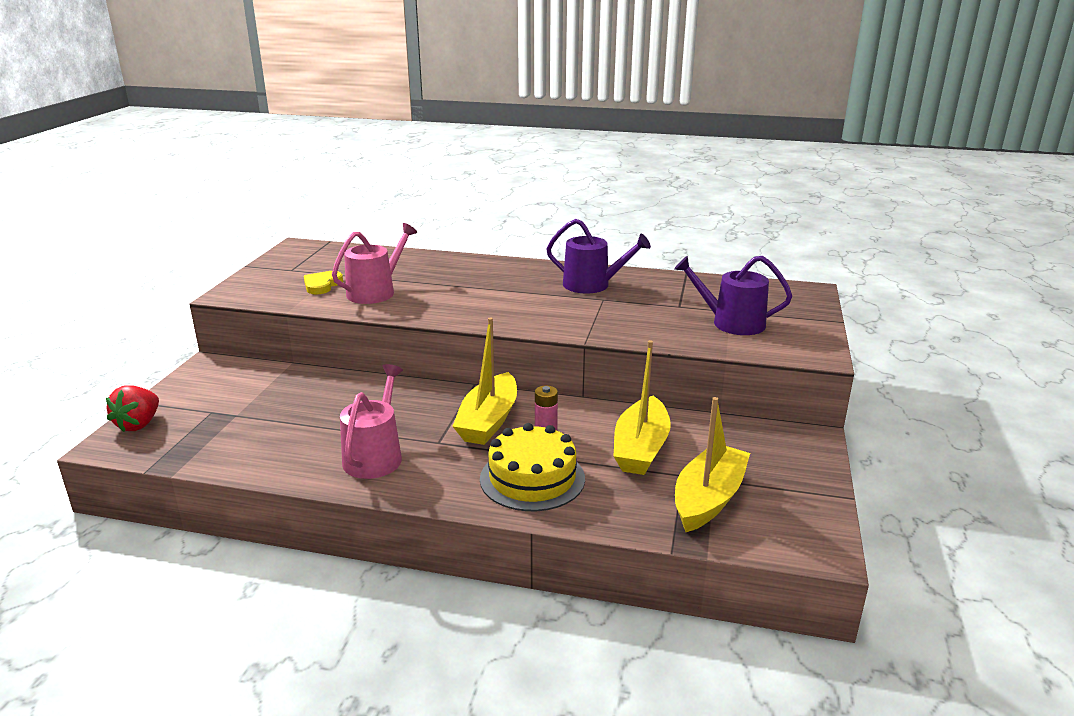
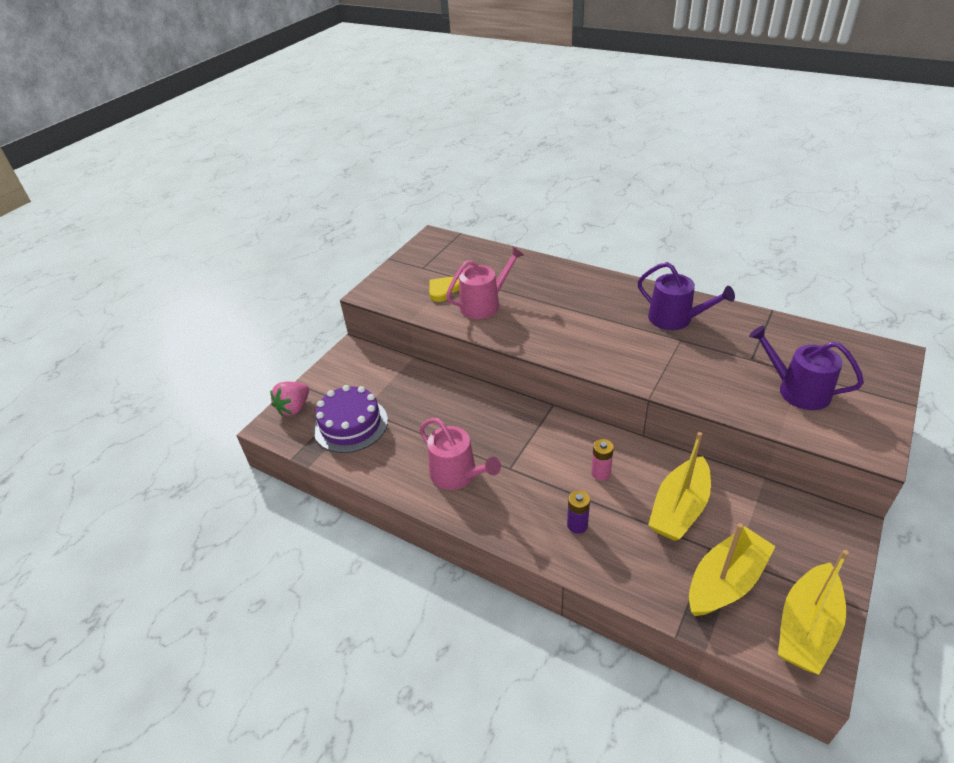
camera: 20 degrees right, 15 degrees up
red strawberry [106,385,159,432] -> pink strawberry [270,382,309,416]
pink watering can [340,364,403,479] -> pink watering can turned 105 degrees clockwise [419,418,501,490]
yellow boat [452,317,517,445] -> yellow boat moved to [778,550,849,675]
yellow cake [480,423,585,511] -> purple battery [567,490,590,534]
none -> purple cake [313,385,388,453]

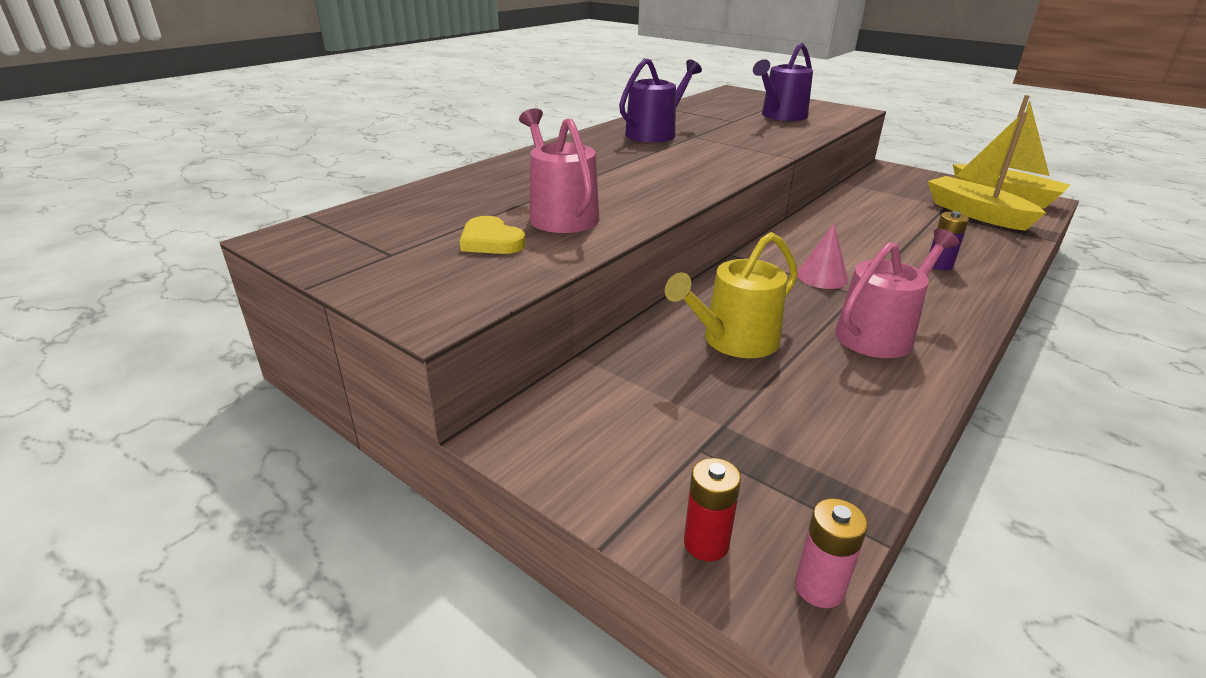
camera: 85 degrees left, 10 degrees down
pink strawberry [270,382,309,416] -> red battery [684,458,741,561]
purple cake [313,385,388,453] -> none
pink battery [591,439,614,480] -> pink battery moved to [795,498,868,608]
yellow boat [648,432,711,541] -> none
none -> yellow watering can [665,232,798,358]
none -> pink cone [797,223,848,289]

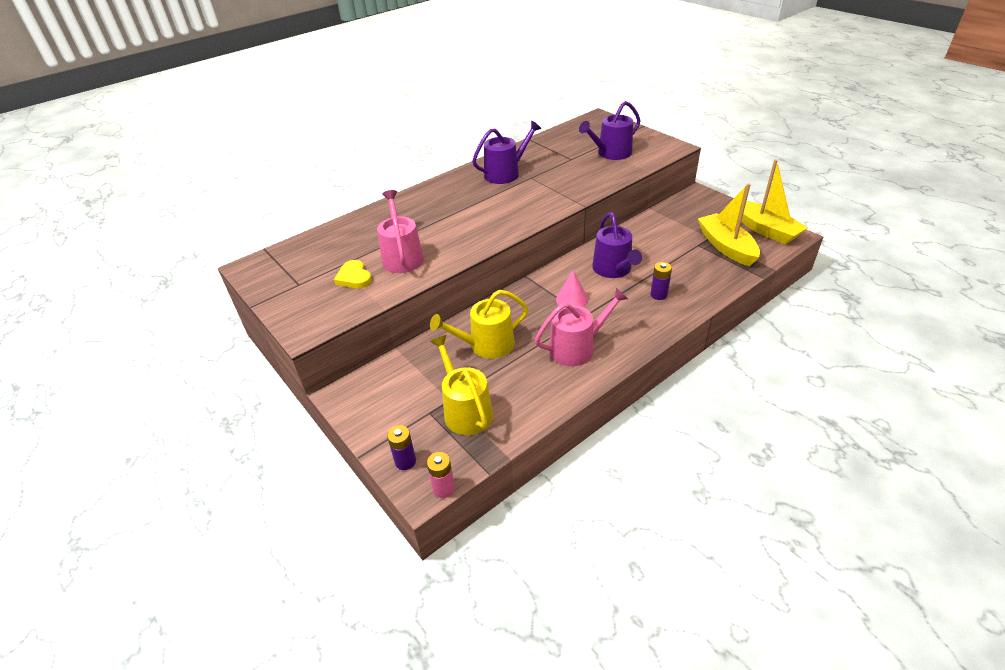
camera: 15 degrees right, 10 degrees up
red battery [684,458,741,561] -> purple battery [387,425,416,470]
none -> yellow watering can [430,335,493,435]
none -> purple watering can [592,213,642,278]

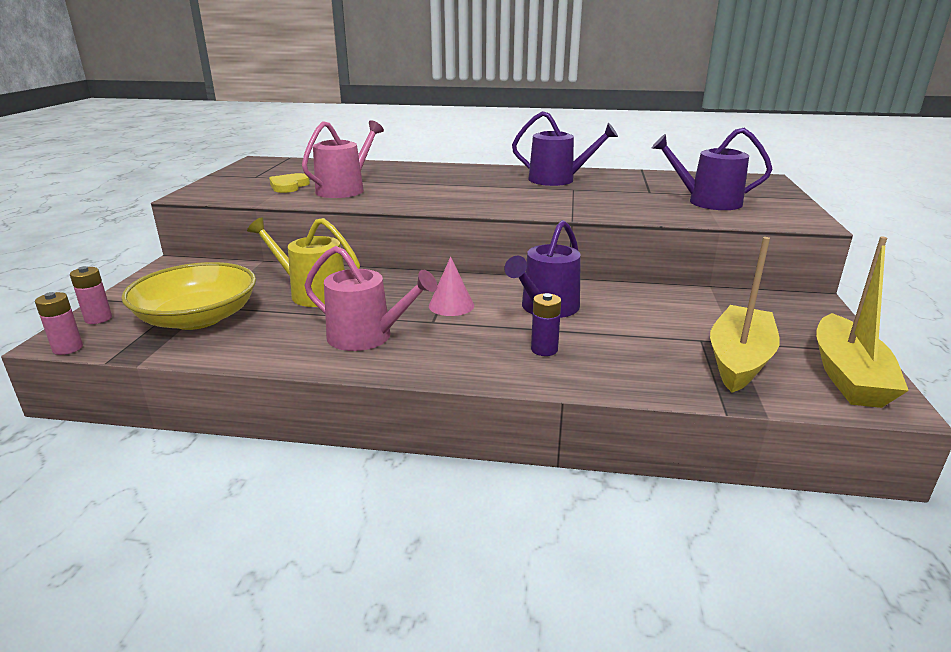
camera: 45 degrees right, 15 degrees down
purple battery [387,425,416,470] -> pink battery [70,266,112,324]
yellow watering can [430,335,493,435] -> yellow bowl [121,262,256,330]

